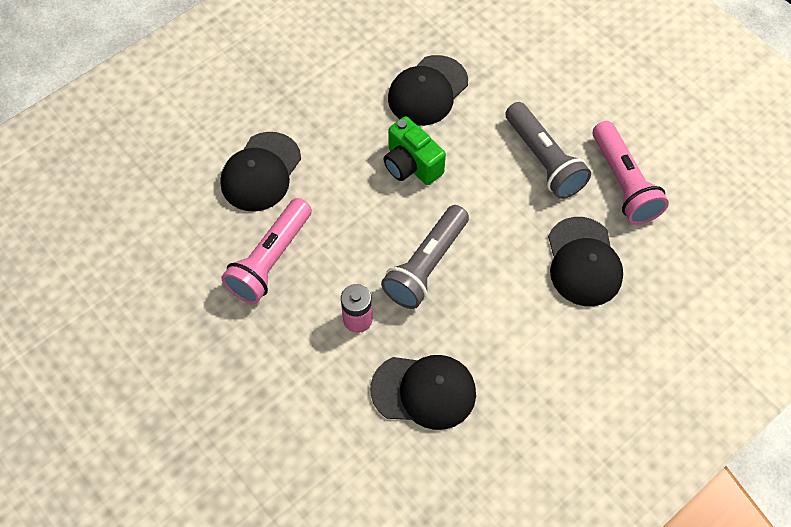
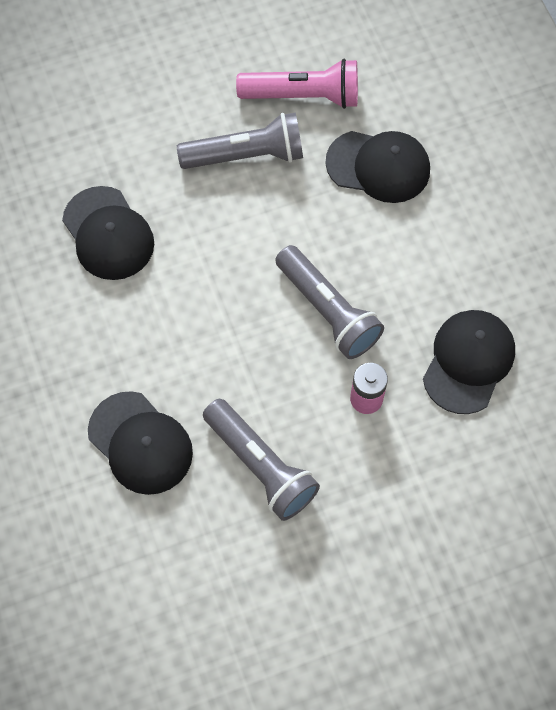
camera: 70 degrees left, 5 degrees up
pink flashlight [221,198,312,304] -> grey flashlight [203,399,320,521]
green camera [384,116,446,185] -> none

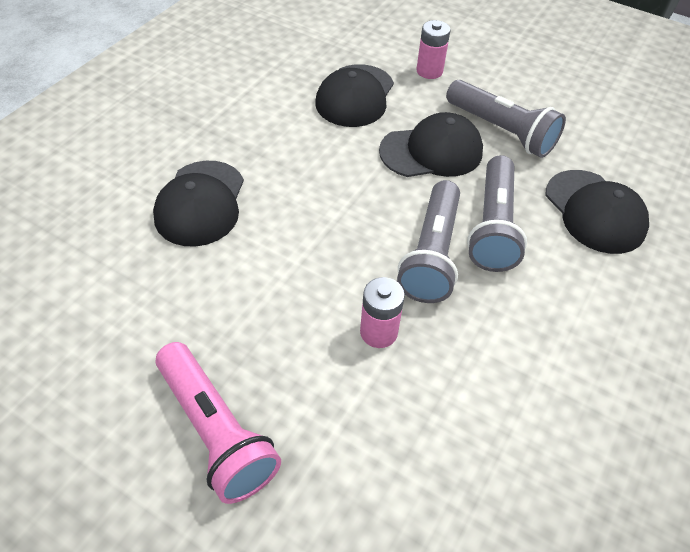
camera: 50 degrees right, 15 degrees down
grey flashlight [203,399,320,521] -> grey flashlight moved to [467,155,527,272]
pink flashlight [236,59,358,109] -> pink flashlight moved to [155,342,281,504]
black cap [423,310,515,414] -> black cap moved to [379,112,483,177]
none -> pink battery [417,20,450,79]

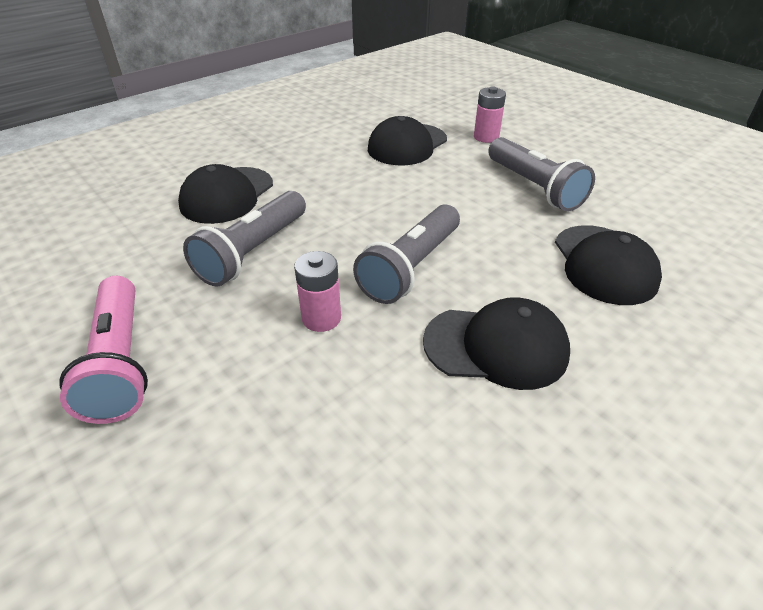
camera: 20 degrees right, 10 degrees down
black cap [379,112,483,177] -> black cap moved to [423,297,570,390]
grey flashlight [467,155,527,272] -> grey flashlight moved to [183,191,306,286]

